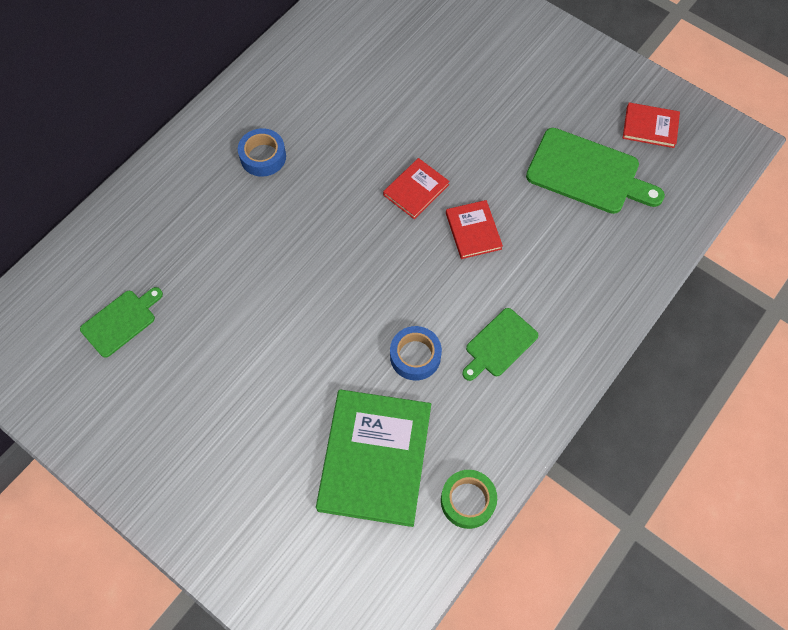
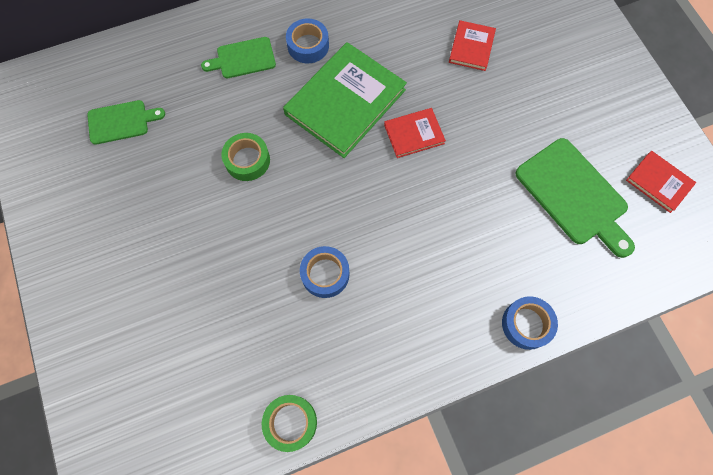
camera: 30 degrees right, 5 degrees up
green book [316,389,431,527] -> green book moved to [283,42,407,158]
red book [446,200,503,259] -> red book moved to [449,20,496,71]
green cutting board [462,308,538,381] -> green cutting board moved to [201,37,276,78]
none -> green tape [221,133,270,181]
none -> blue tape [502,296,558,350]

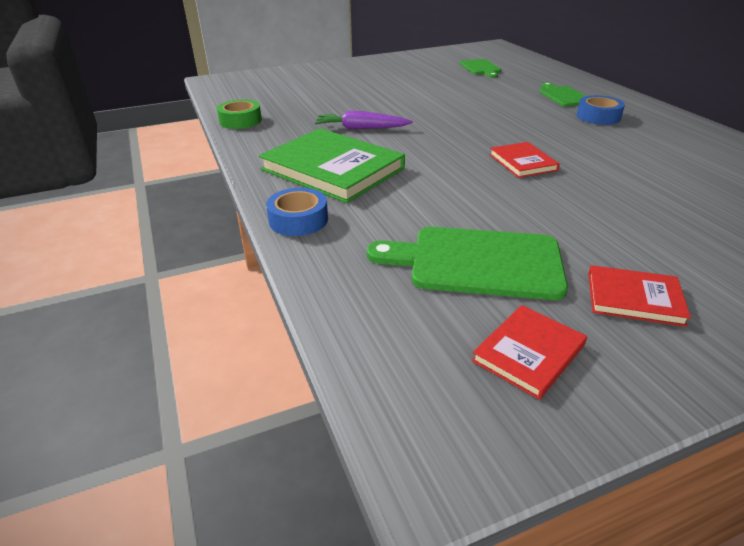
camera: 90 degrees right, 35 degrees down
green tape [221,133,270,181] -> none
green book [283,42,407,158] -> green book moved to [259,128,405,203]
blue tape [300,246,350,298] -> purple carrot [315,111,413,129]
red book [449,20,496,71] -> red book moved to [588,265,691,327]
green cutting board [516,138,635,258] -> green cutting board turned 45 degrees clockwise [367,227,568,300]

